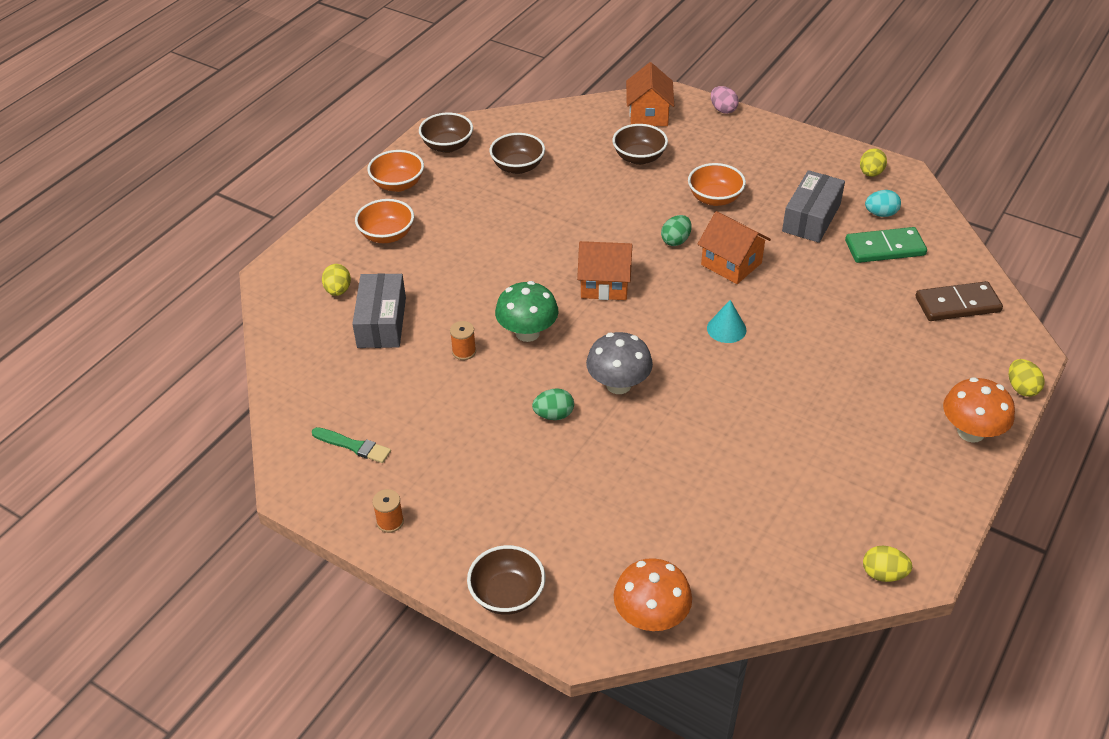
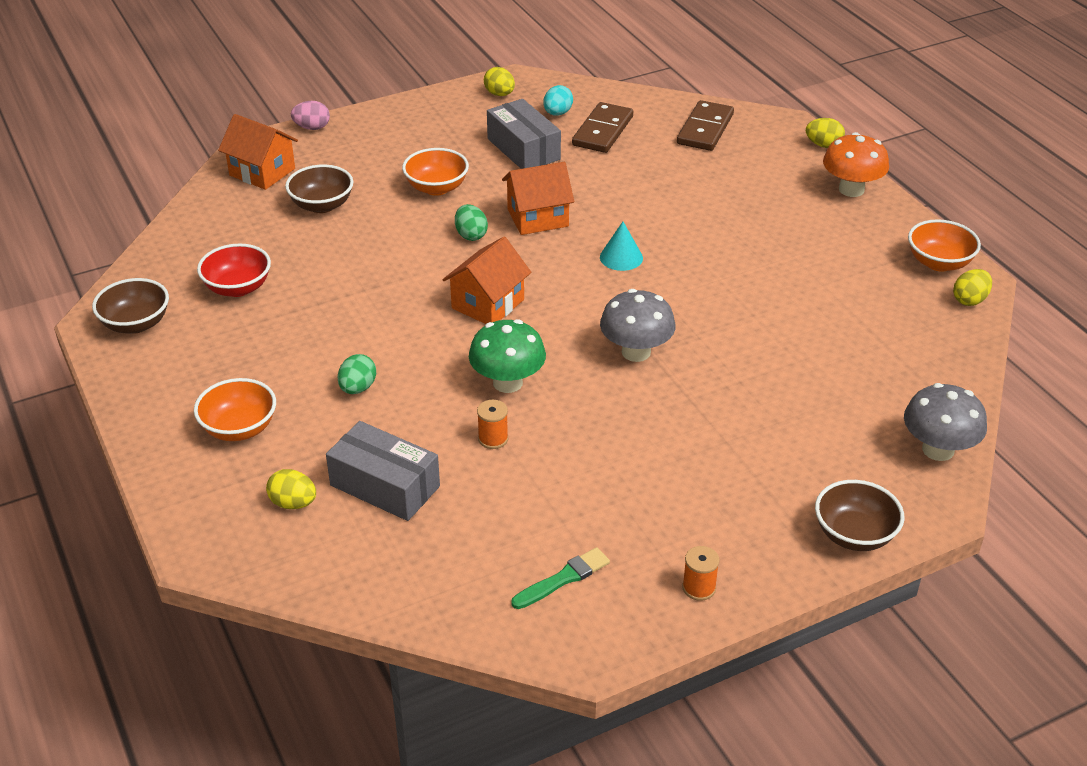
camera: 60 degrees left, 5 degrees down
orange bowl [367,150,424,192] -> orange bowl moved to [908,219,981,272]
brown bowl [490,133,545,174] -> red bowl [197,244,271,297]
green egg [532,388,574,420] -> green egg moved to [338,354,376,394]
orange mushroom [613,558,692,631] -> grey mushroom [904,383,987,461]
green domino [845,227,927,263] -> brown domino [572,102,633,153]

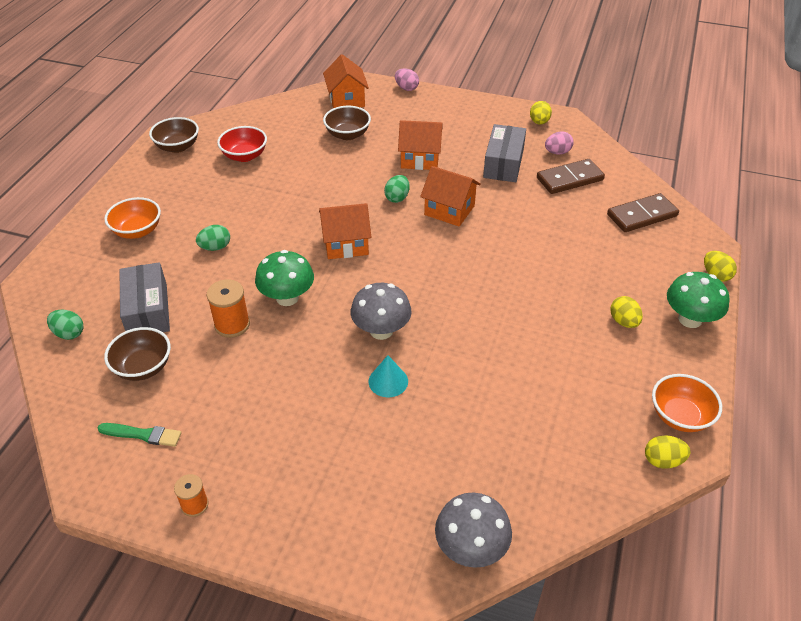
camera: 45 degrees right, 5 degrees up
yellow egg [266,469,316,509] -> yellow egg moved to [610,296,643,328]
orange bowl [402,148,469,196] -> orange house [398,120,443,170]
orange spool [477,400,508,449] -> orange spool [206,279,250,338], size x1.57
turquoise egg [543,85,573,116] -> pink egg [545,131,574,155]
turquoise cone [600,222,643,271] -> turquoise cone moved to [369,355,408,397]
brown bowl [815,480,904,551] -> brown bowl moved to [104,327,171,381]
orange mushroom [823,132,889,197] -> green mushroom [667,272,730,328]
none -> green egg [47,310,83,340]

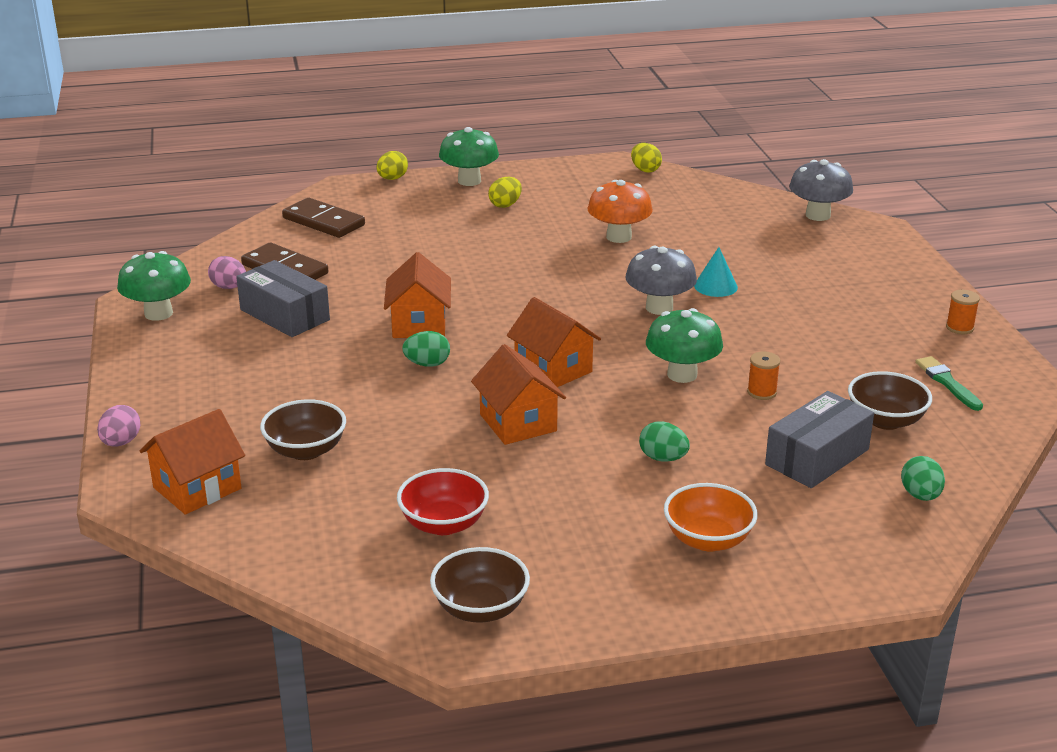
camera: 120 degrees left, 15 degrees down
orange spool [206,279,250,338] -> orange spool [747,351,780,400], size x0.64
orange house [398,120,443,170] -> orange house moved to [471,344,566,445]
grey box [483,124,526,182] -> grey box turned 60 degrees clockwise [236,260,330,337]
yellow egg [530,101,552,125] -> green mushroom [117,251,191,321]
orange bowl [652,374,722,432] -> none
none -> orange mushroom [587,180,653,243]

